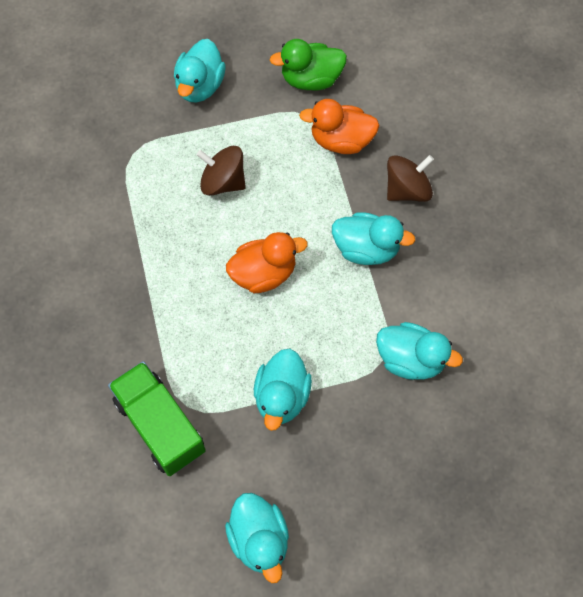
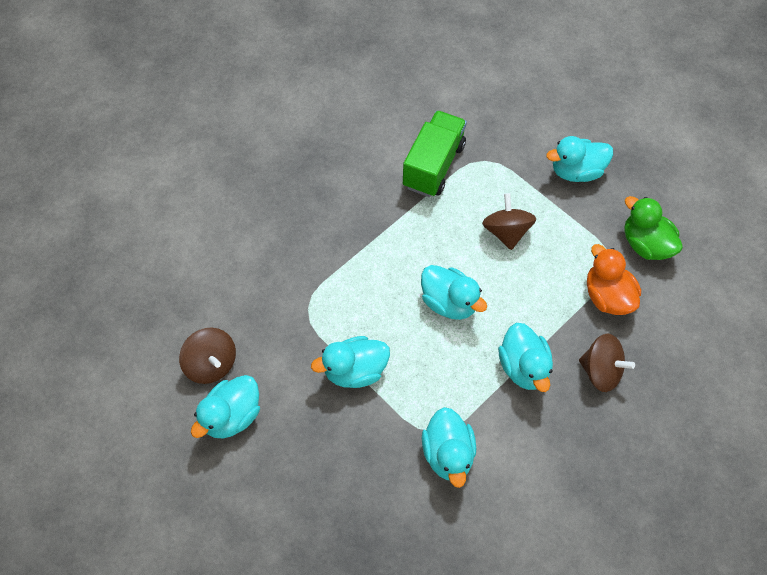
camera: 60 degrees right, 5 degrees down
green truck [108,361,206,476] -> green truck moved to [403,111,467,197]
orange duck [226,232,308,293] -> turquoise duck [421,265,487,320]
none -> brown spinning top [179,328,236,384]

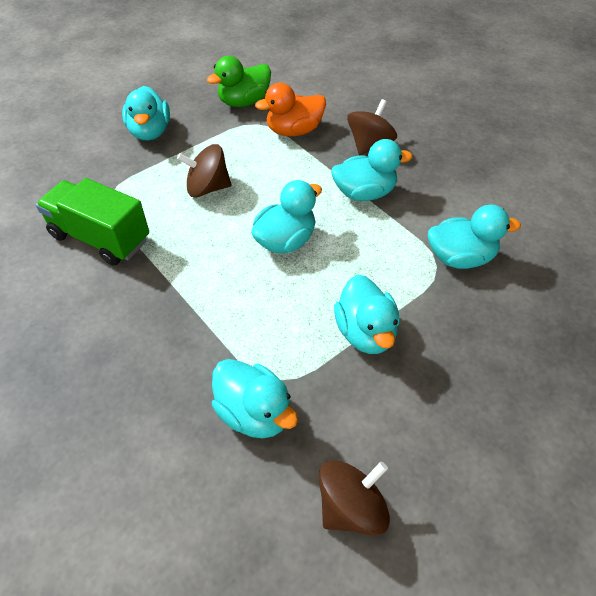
camera: 85 degrees left, 10 degrees down
turquoise duck [191,375,260,439] -> turquoise duck moved to [212,359,298,438]

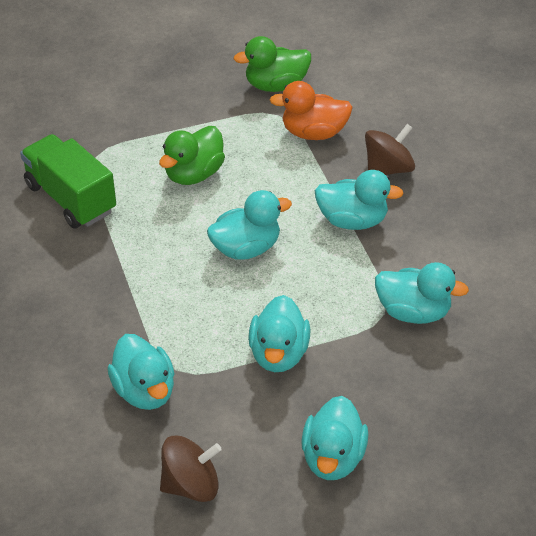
camera: 20 degrees right, 5 degrees down
turquoise duck [122,86,170,140] -> turquoise duck moved to [301,396,368,480]
brown spinning top [177,144,231,198] -> green duck [159,126,225,185]

